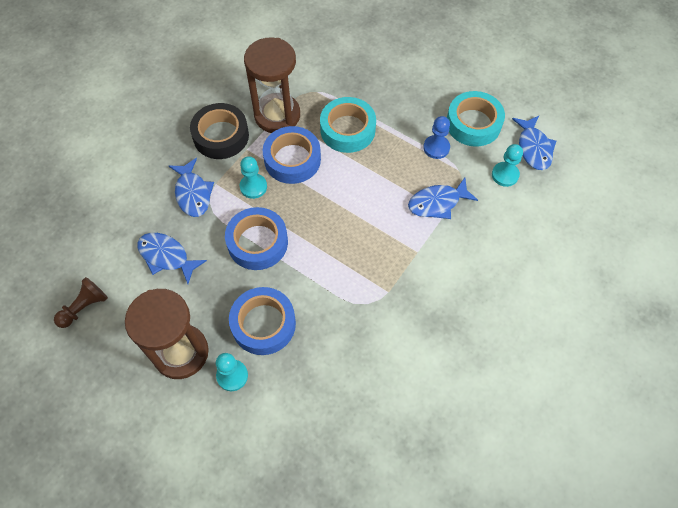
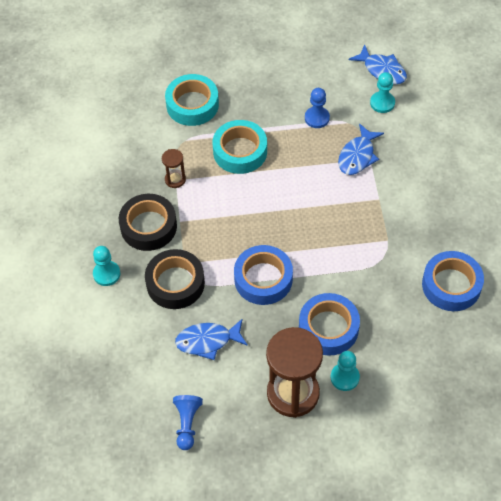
camera: 40 degrees left, 5 degrees down
brown pawn [54,277,108,328] -> blue pawn [173,395,203,450]
blue fish [169,158,214,217] -> black tape [145,249,205,309]
turquoise pawn [240,156,267,199] -> turquoise pawn moved to [93,246,120,286]
brown hourglass [244,37,300,133] -> brown hourglass [162,149,186,188], size x0.45
blue tape [263,126,321,184] -> blue tape moved to [422,251,484,311]
turquoise tape [447,91,505,147] -> turquoise tape moved to [165,74,219,126]

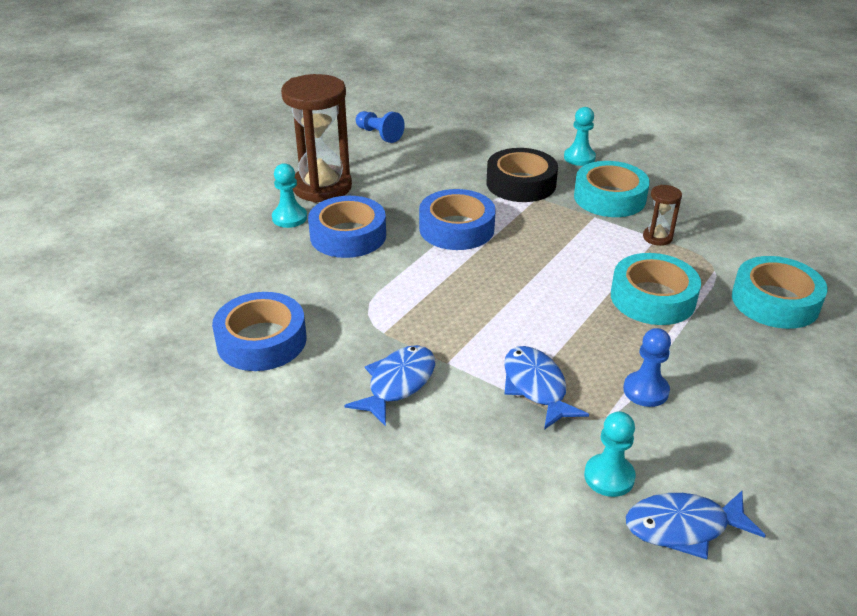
camera: 130 degrees right, 20 degrees down
black tape [119,194,177,251] -> turquoise tape [574,161,650,217]
blue fish [175,319,248,360] -> blue fish moved to [344,345,435,426]

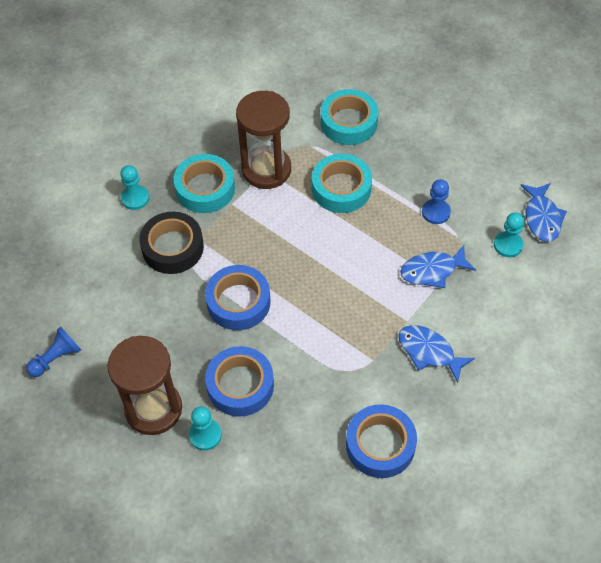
camera: 85 degrees left, 20 degrees up
brown hourglass [643,185,682,246] -> brown hourglass [236,91,291,189], size x2.21

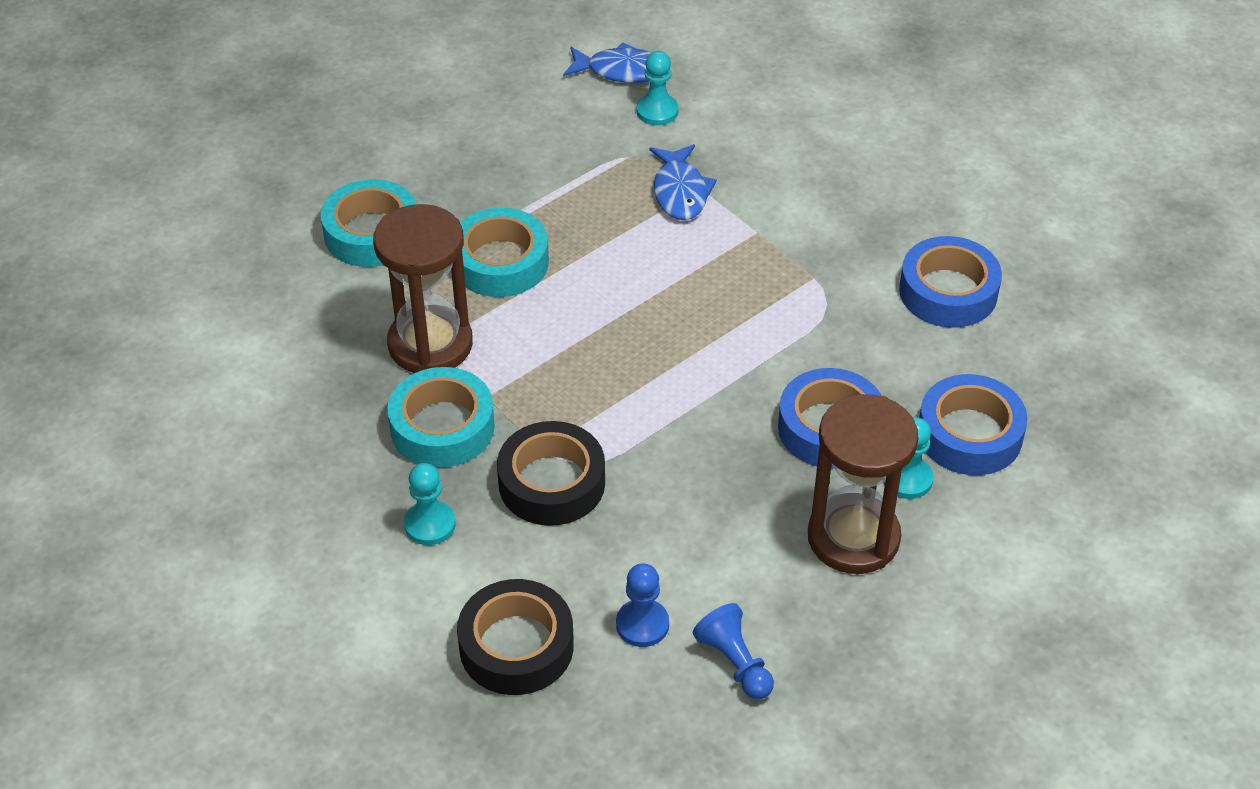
camera: 80 degrees left, 10 degrees down
blue tape [205,265,270,330] -> blue tape moved to [919,374,1028,475]
blue fish [398,325,475,383] -> none
blue pawn [422,179,451,224] -> blue pawn moved to [616,563,669,647]
none -> black tape [457,579,574,695]

